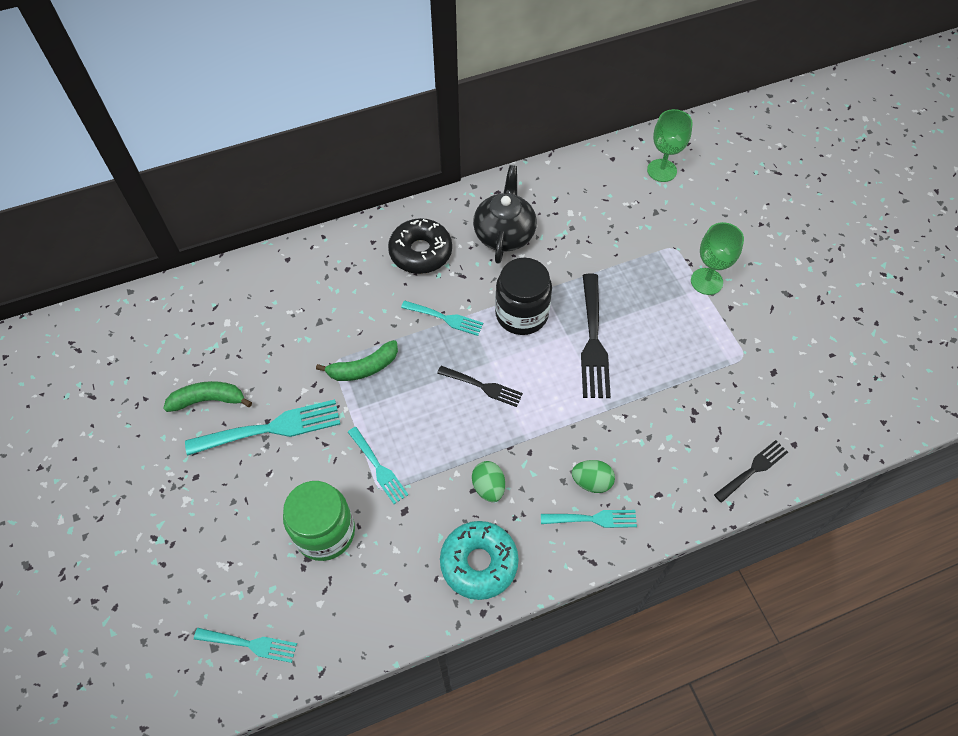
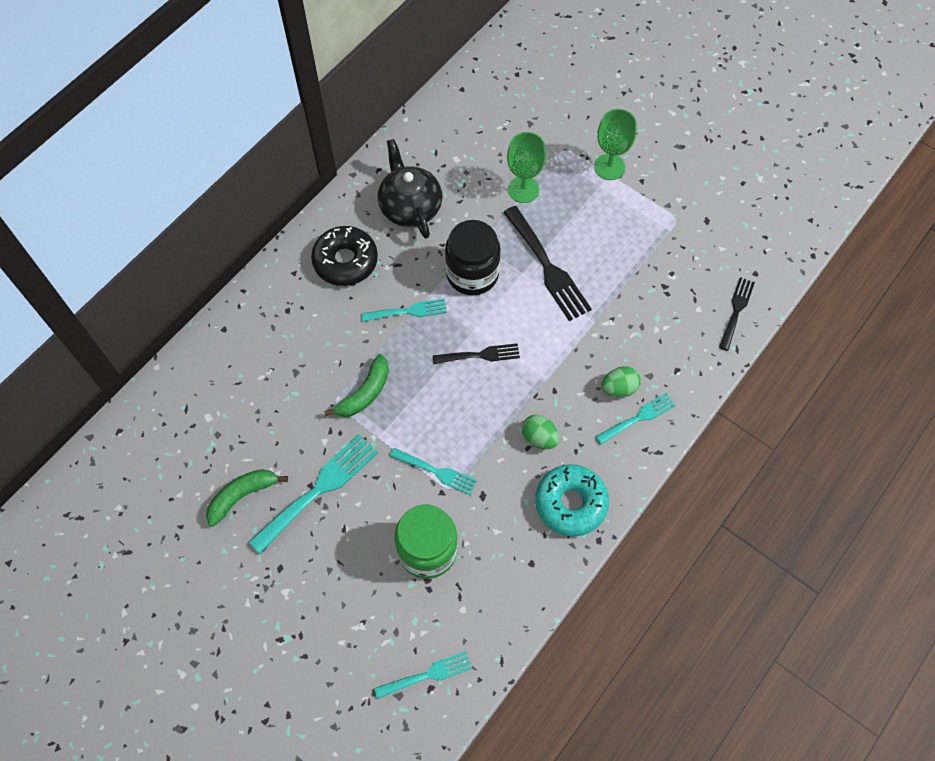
camera: 30 degrees left, 5 degrees up
green goblet [647,109,693,182] -> green goblet moved to [507,132,546,203]

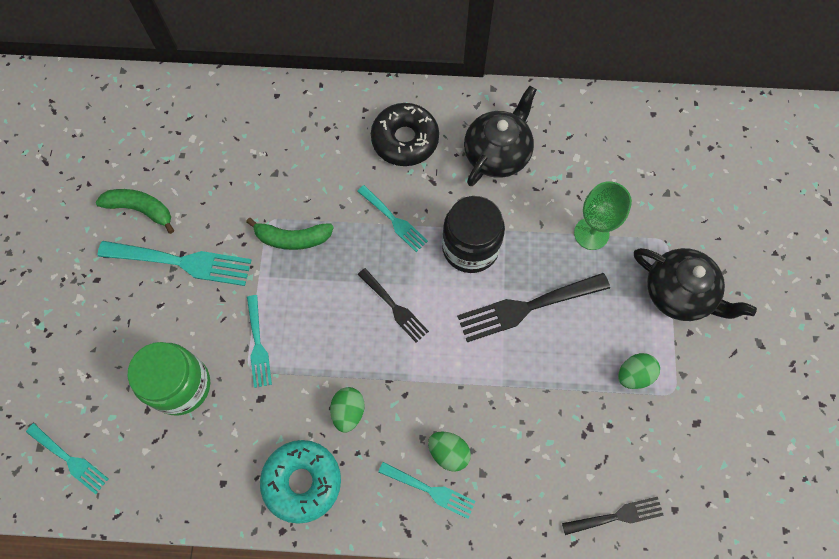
camera: 55 degrees right, 5 degrees up
black fork [503,206,592,321] -> black fork turned 45 degrees clockwise [457,273,610,342]
green goblet [594,109,637,180] -> black teapot [634,248,757,321]
none -> green egg [618,353,660,389]

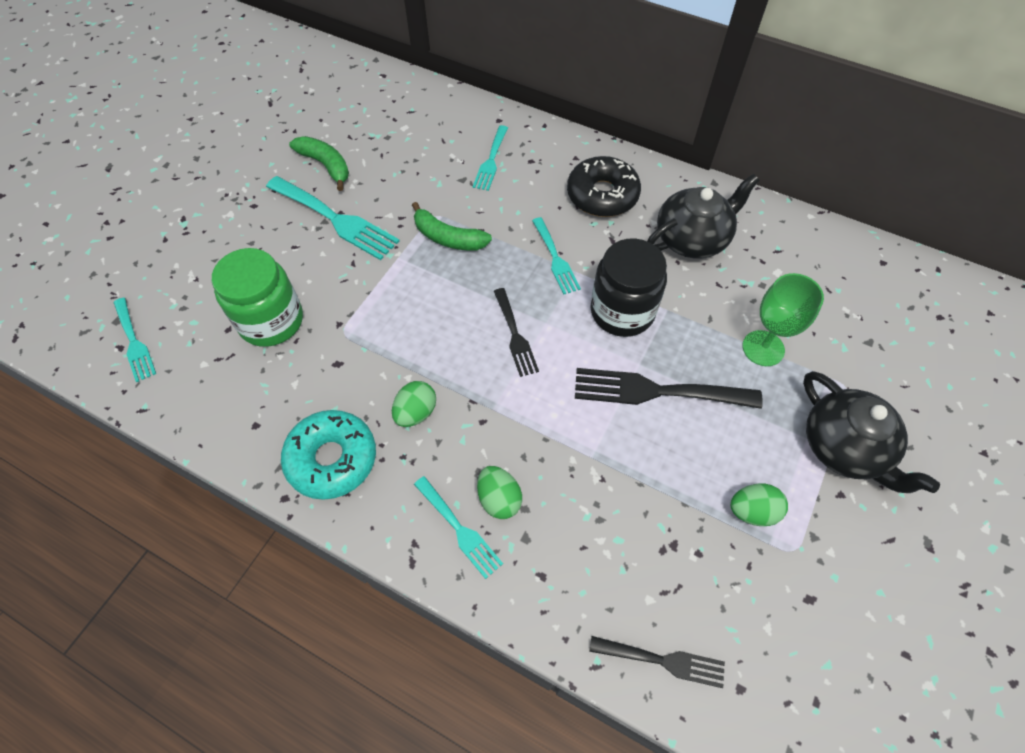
camera: 25 degrees right, 10 degrees down
turquoise fork [247,295,272,388] -> turquoise fork moved to [473,125,508,191]

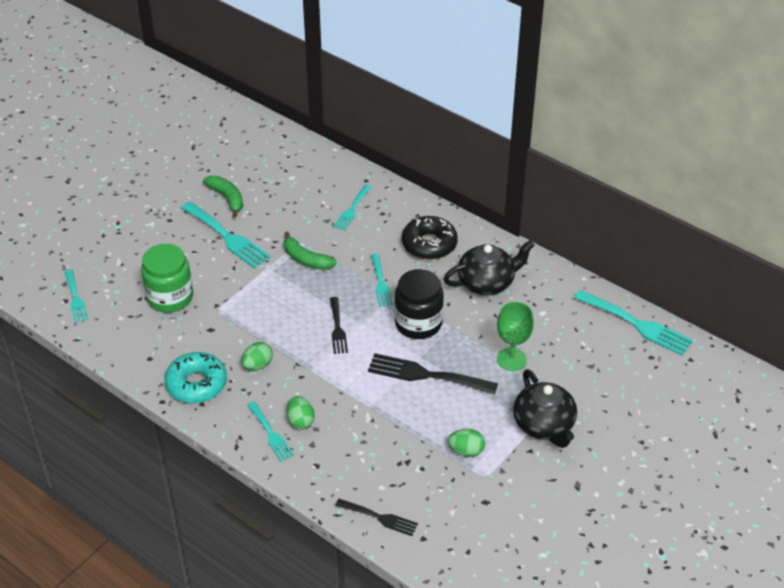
camera: 10 degrees right, 15 degrees down
none -> turquoise fork [574,290,693,355]

